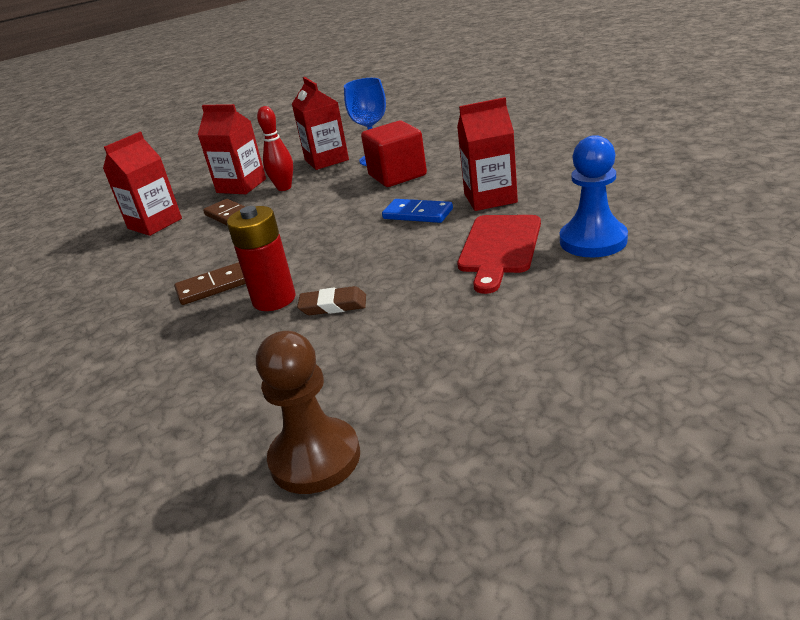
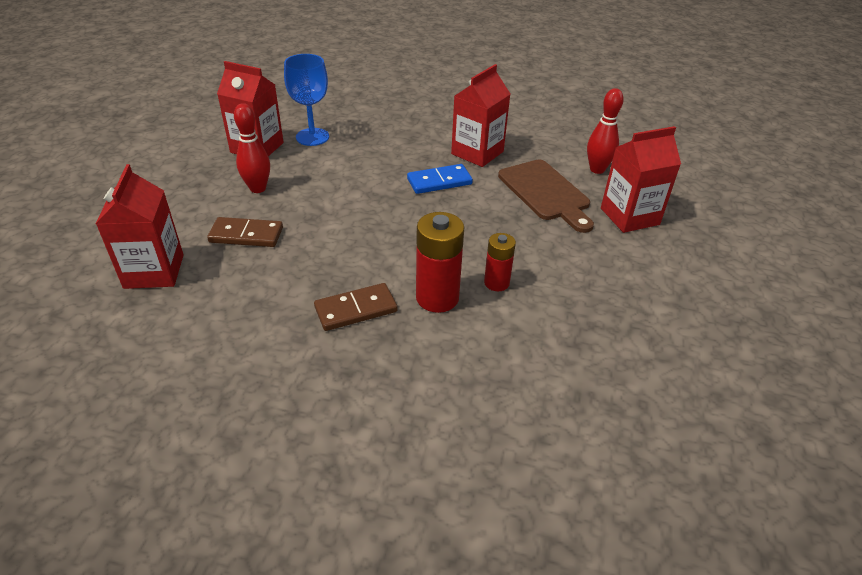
camera: 50 degrees left, 10 degrees up
brown domino [174,262,246,305] -> brown domino turned 45 degrees clockwise [314,283,398,331]
red carton [198,104,266,194] -> red carton moved to [601,126,681,233]
brown pawn [256,331,360,494] -> none
brown eraser [297,286,366,315] -> red battery [484,233,516,291]
red cube [361,120,427,187] -> none
red cutting board [457,215,541,294] -> brown cutting board [498,159,594,233]
blue pawn [560,135,628,257] -> red bowling pin [587,88,624,174]

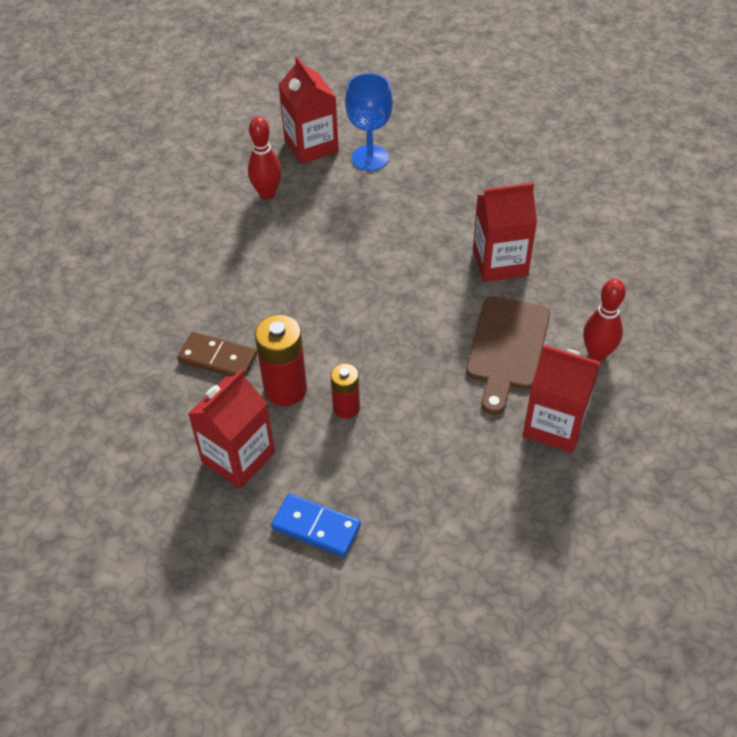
camera: 45 degrees right, 10 degrees up
red carton [96,164,184,289] -> red carton moved to [188,369,275,489]
brown domino [207,217,283,247] -> none
blue domino [407,164,473,194] -> blue domino moved to [271,494,361,557]

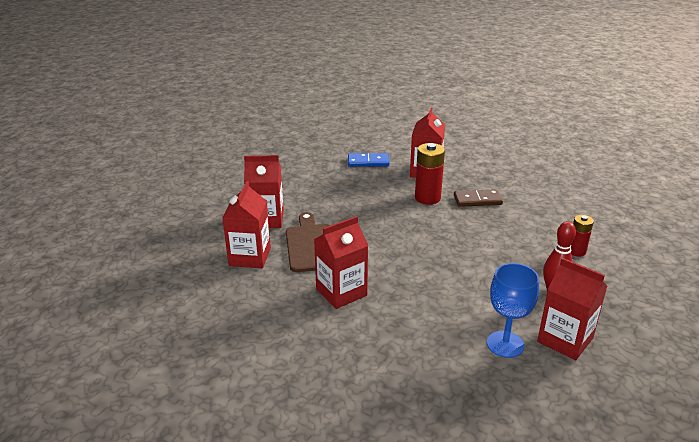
camera: 155 degrees right, 20 degrees down
red battery [331,364,360,419] -> red battery moved to [571,215,594,257]
red bowling pin [583,279,626,361] -> red carton [222,181,271,268]

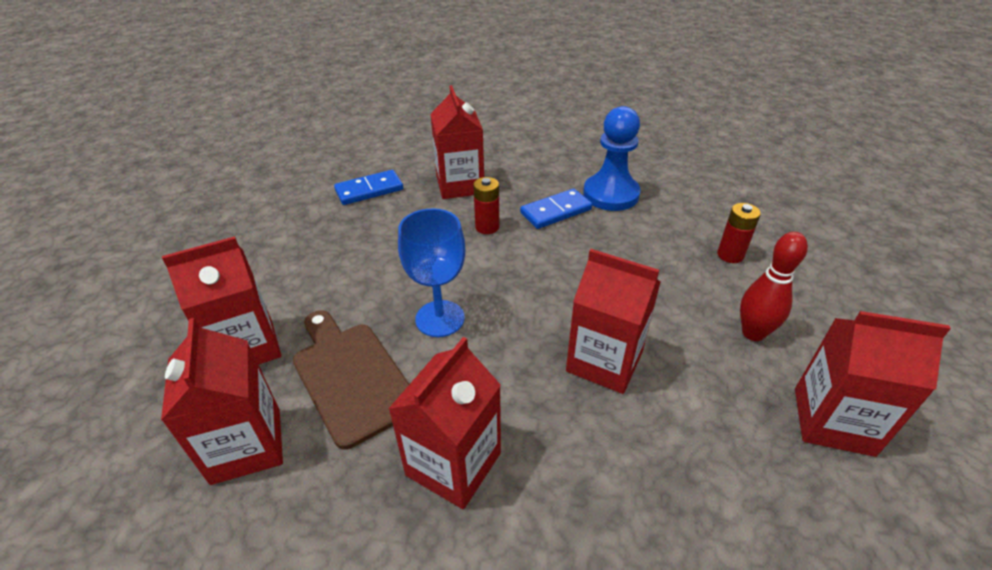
camera: 25 degrees left, 10 degrees up
red battery [415,143,445,205] -> red battery [473,177,499,234], size x0.61
brown domino [454,189,503,207] -> blue domino [520,189,592,229]
blue goblet [487,263,539,358] -> blue goblet moved to [398,208,465,337]
none -> red carton [566,249,661,394]
none -> blue pawn [583,106,641,211]

